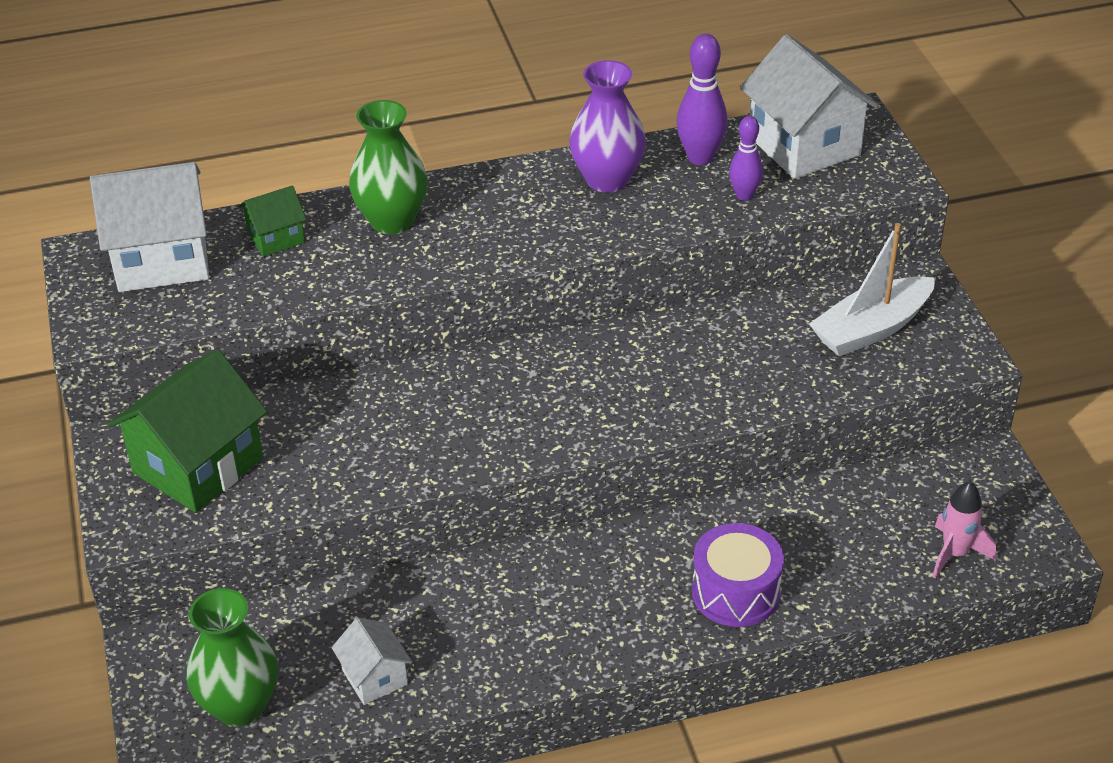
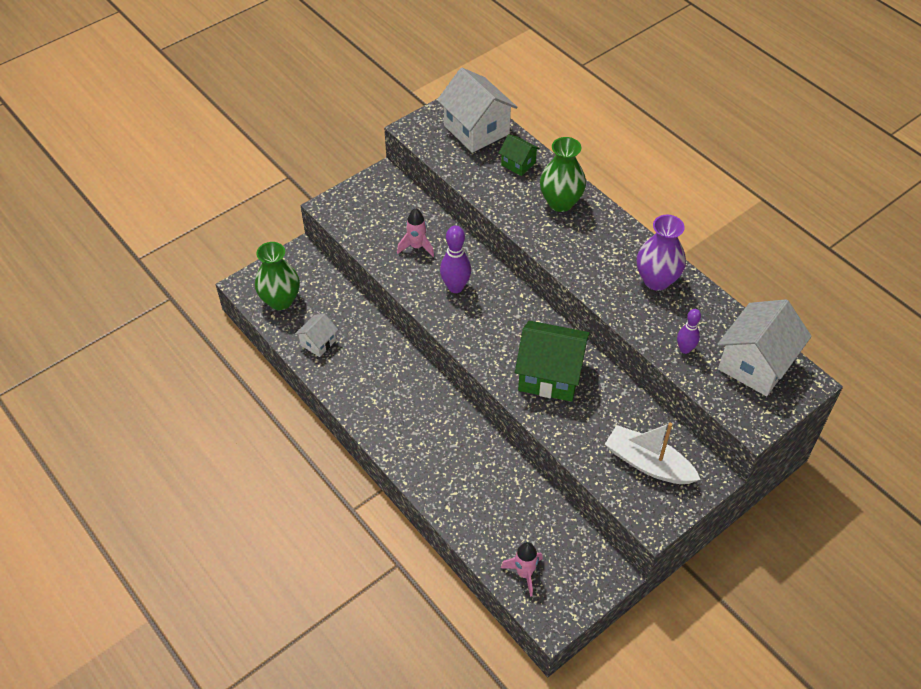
camera: 65 degrees right, 10 degrees up
green house [108,350,267,513] -> green house moved to [515,321,590,402]
purple bowling pin [677,34,728,165] -> purple bowling pin moved to [440,225,471,293]
purple drum [692,523,784,627] -> none
none -> pink rocket [397,208,434,257]

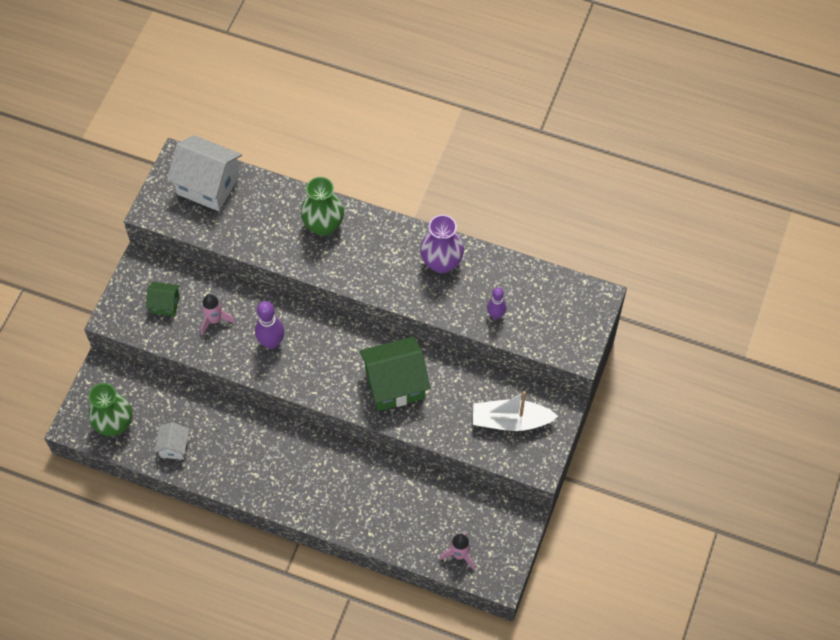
camera: 30 degrees left, 10 degrees up
green house [499,134,540,176] -> green house moved to [146,282,180,316]
white house [718,299,812,396] -> none

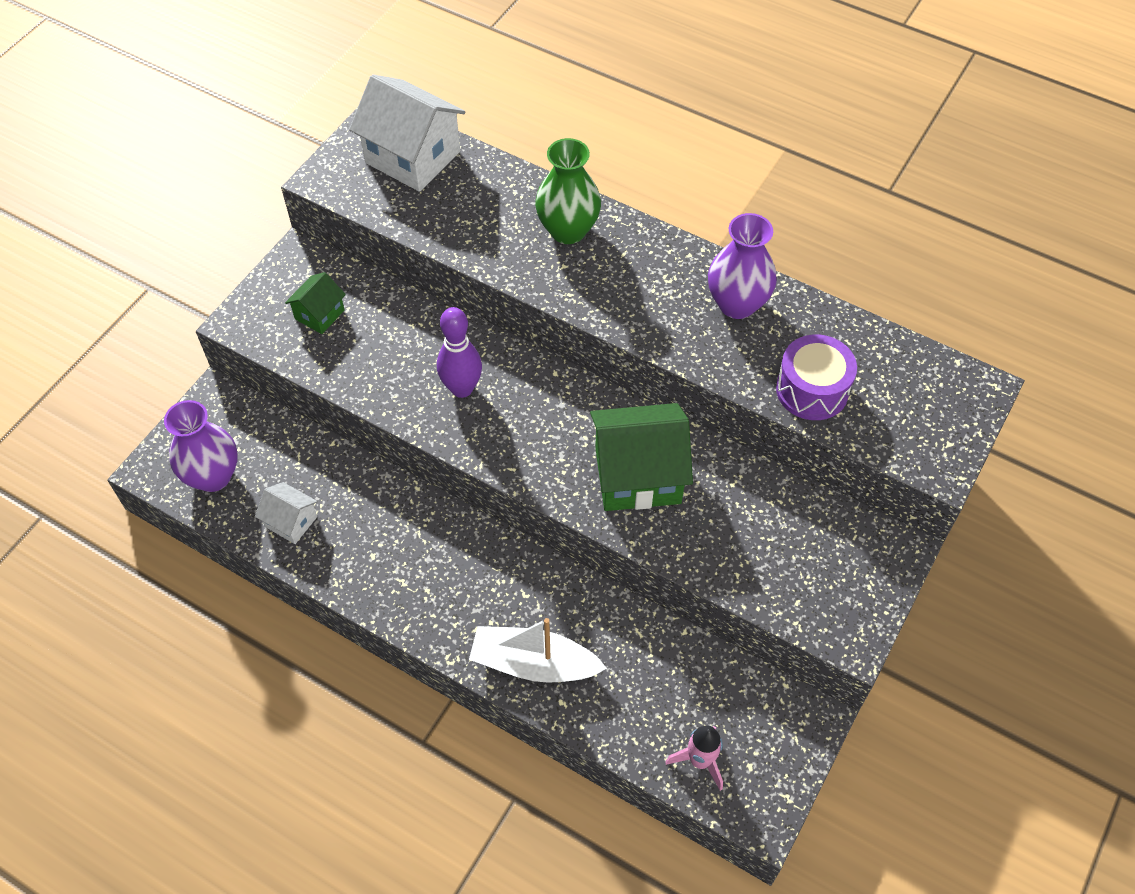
camera: 10 degrees right, 5 degrees down
green vase [88,383,132,436] -> purple vase [164,400,238,492]
green house [146,282,180,316] -> green house turned 75 degrees counterclockwise [285,272,346,334]
white house [155,422,189,460] -> white house turned 75 degrees counterclockwise [255,482,318,544]
pink rocket [201,294,235,335] -> none
white boat [473,391,558,431] -> white boat moved to [469,618,607,683]
purple bowling pin [487,287,506,320] -> purple drum [776,335,857,420]

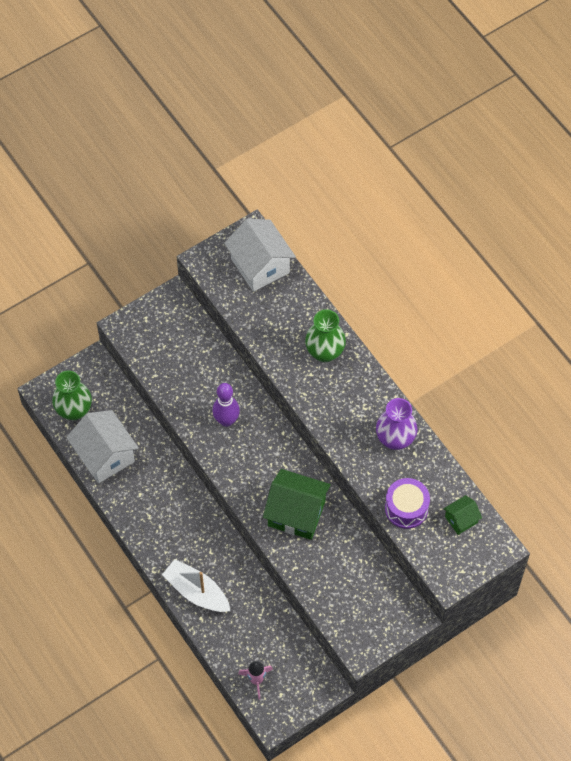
camera: 25 degrees right, 5 degrees up
purple vase [164,400,238,492] -> green vase [52,370,92,420]
white house [255,482,318,544] -> white house [66,410,139,483], size x1.95
green house [285,272,346,334] -> green house moved to [443,495,482,535]

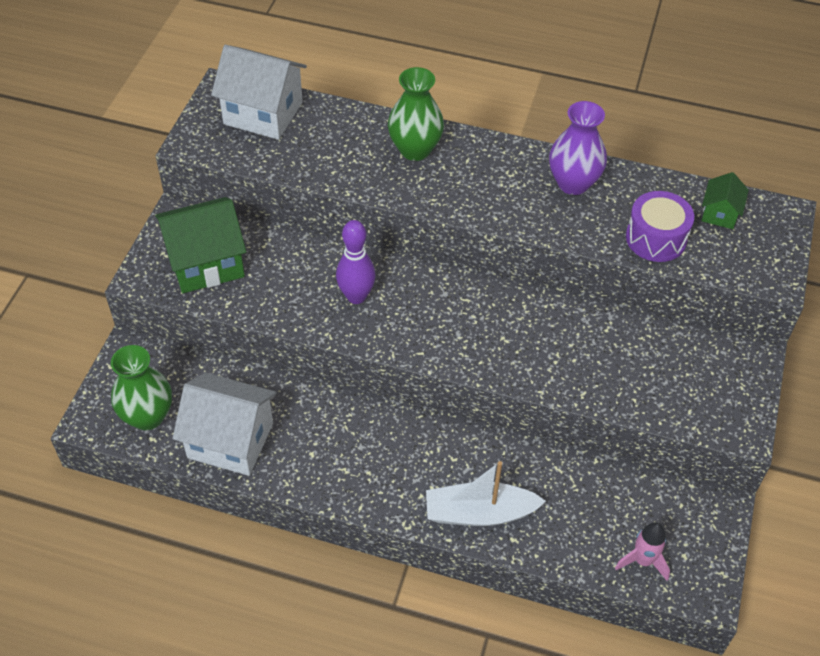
camera: 40 degrees left, 10 degrees down
green house [263,469,331,540] -> green house moved to [155,197,246,293]

